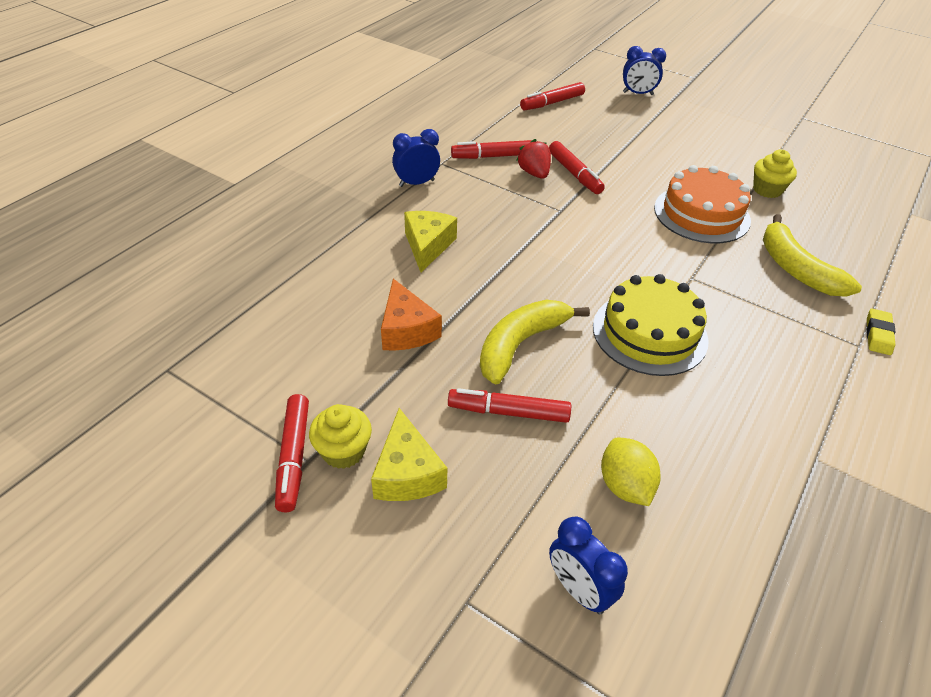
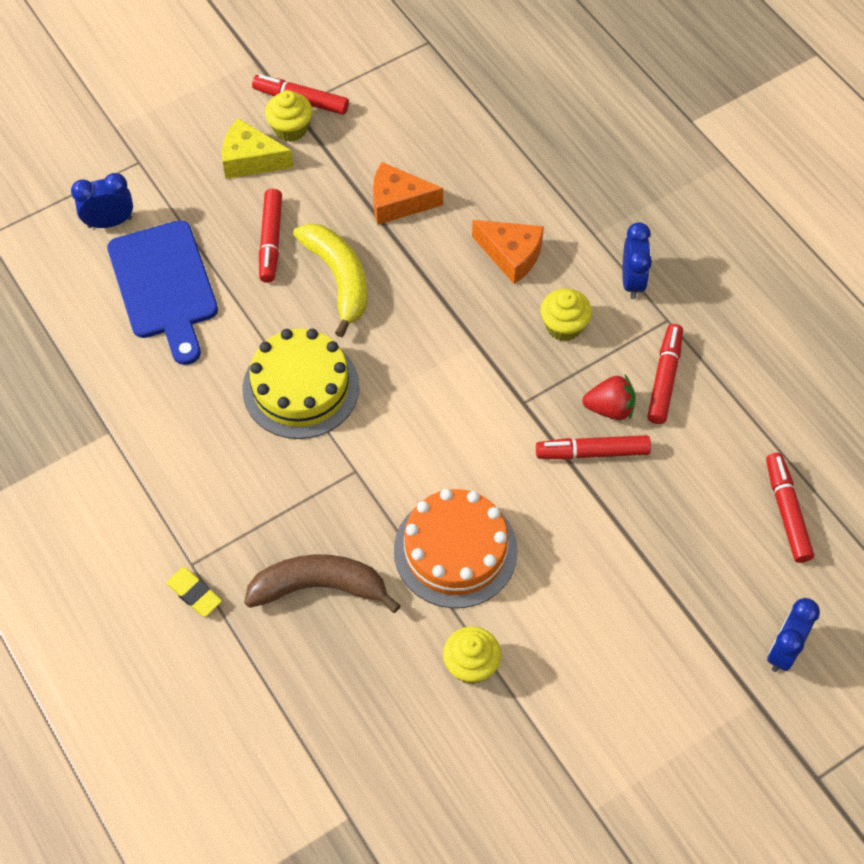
camera: 115 degrees right, 15 degrees up
yellow cheese [404,211,457,272] -> orange cheese [472,220,544,284]
red marker [448,388,571,423] -> red marker turned 150 degrees clockwise [259,189,282,283]
yellow lemon [601,437,661,506] -> blue cutting board [107,220,218,365]
yellow banana [763,214,862,297] -> brown banana [244,554,401,613]
none -> yellow cupcake [540,289,592,341]

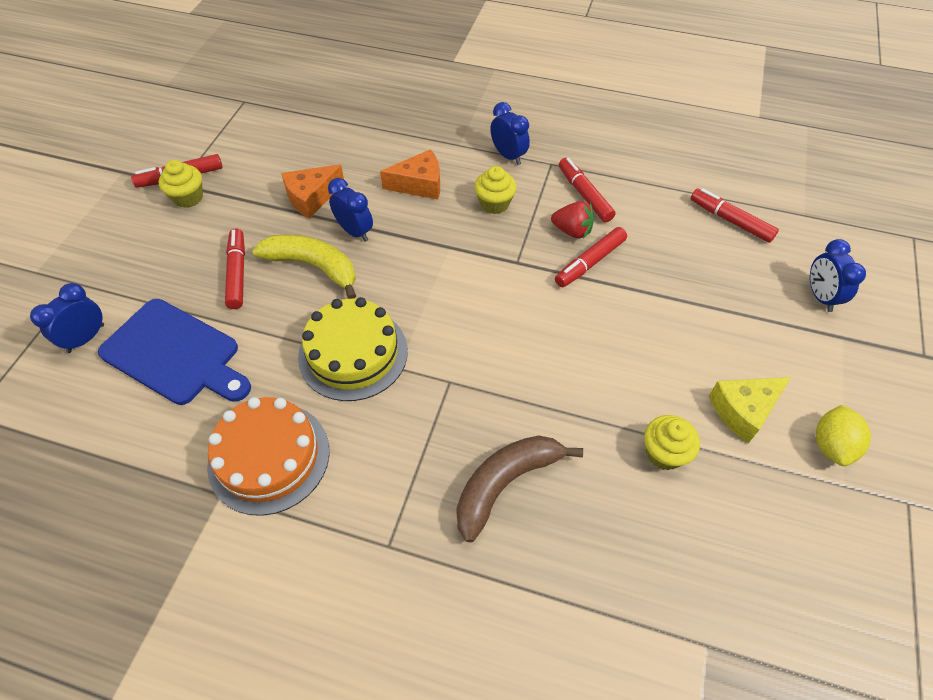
camera: 40 degrees left, 5 degrees down
yellow eraser [166,567,222,617] -> none
yellow cheese [222,118,294,179] -> yellow cheese moved to [709,377,791,443]
red marker [259,189,282,283] -> red marker turned 150 degrees counterclockwise [225,229,245,309]
orange cake [394,489,518,608] -> orange cake moved to [207,397,330,516]
red strawberry [583,375,636,420] -> red strawberry turned 60 degrees clockwise [551,201,594,239]
none -> blue clock [328,178,373,242]
none -> yellow lemon [816,405,871,466]

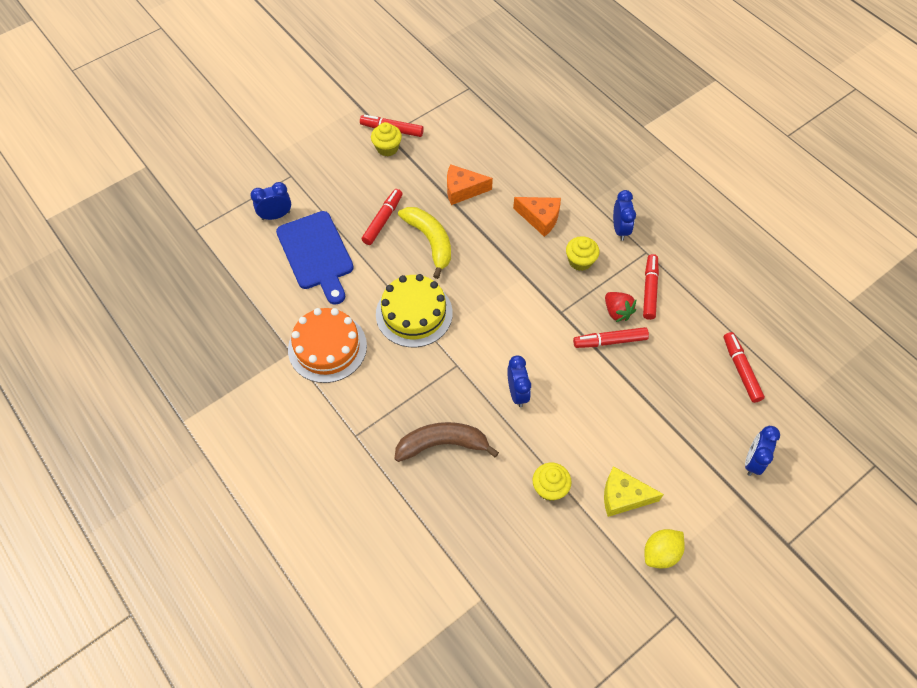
camera: 35 degrees right, 5 degrees up
blue clock [328,178,373,242] -> blue clock moved to [507,355,531,407]

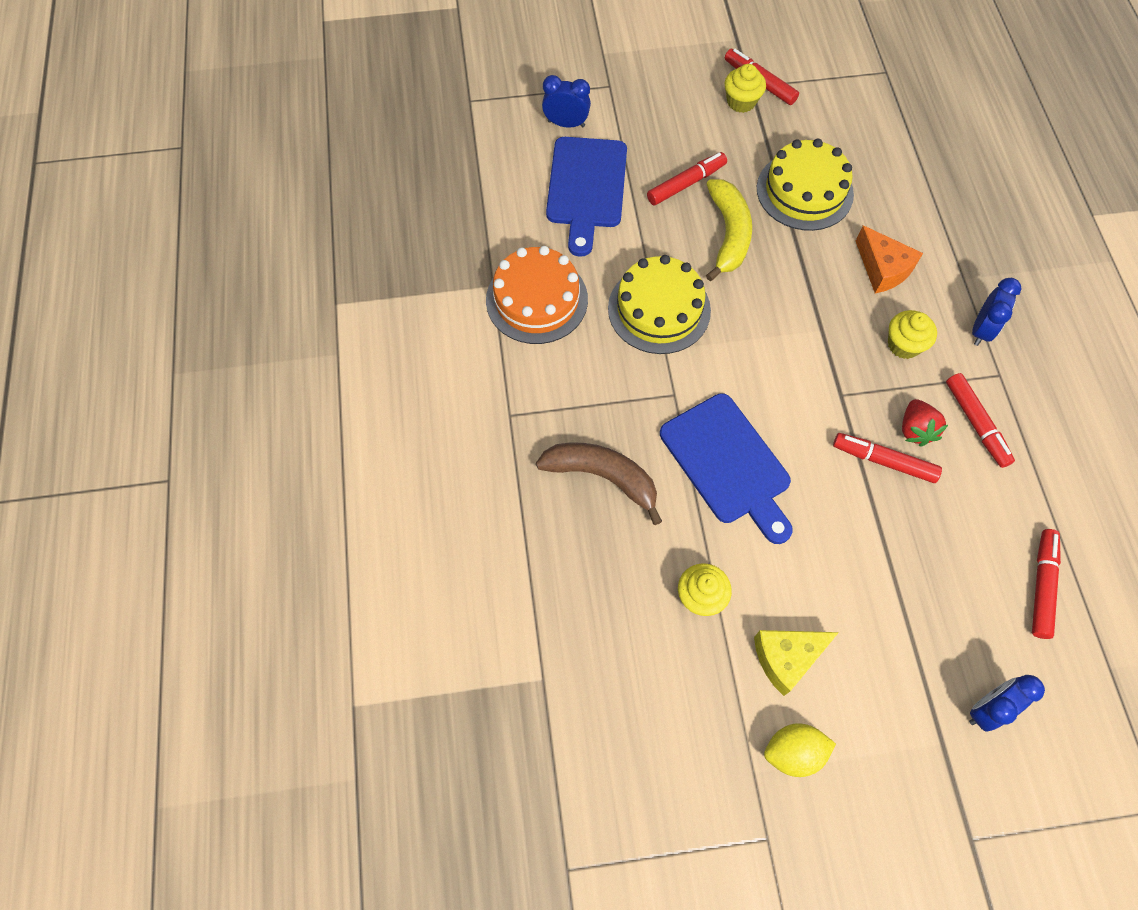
camera: 30 degrees right, 5 degrees up
orange cheese [447,164,493,205] -> yellow cake [757,139,854,231]
blue clock [507,355,531,407] -> blue cutting board [660,393,793,544]
yellow cheese [604,466,664,517] -> yellow cheese turned 60 degrees counterclockwise [754,630,839,696]
red marker [643,254,659,320] -> red marker turned 120 degrees clockwise [946,373,1015,468]

